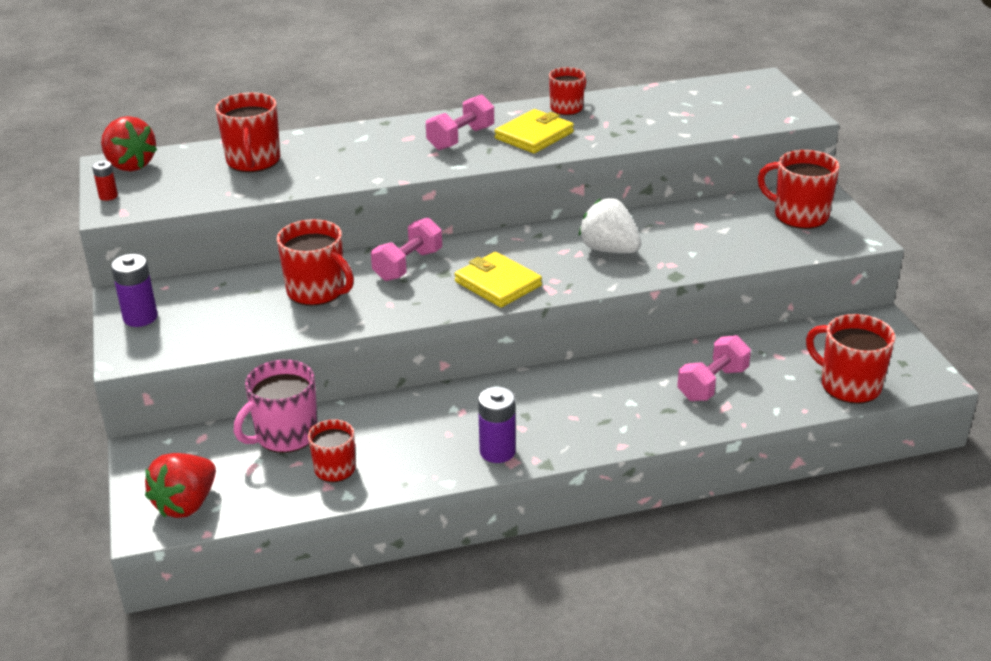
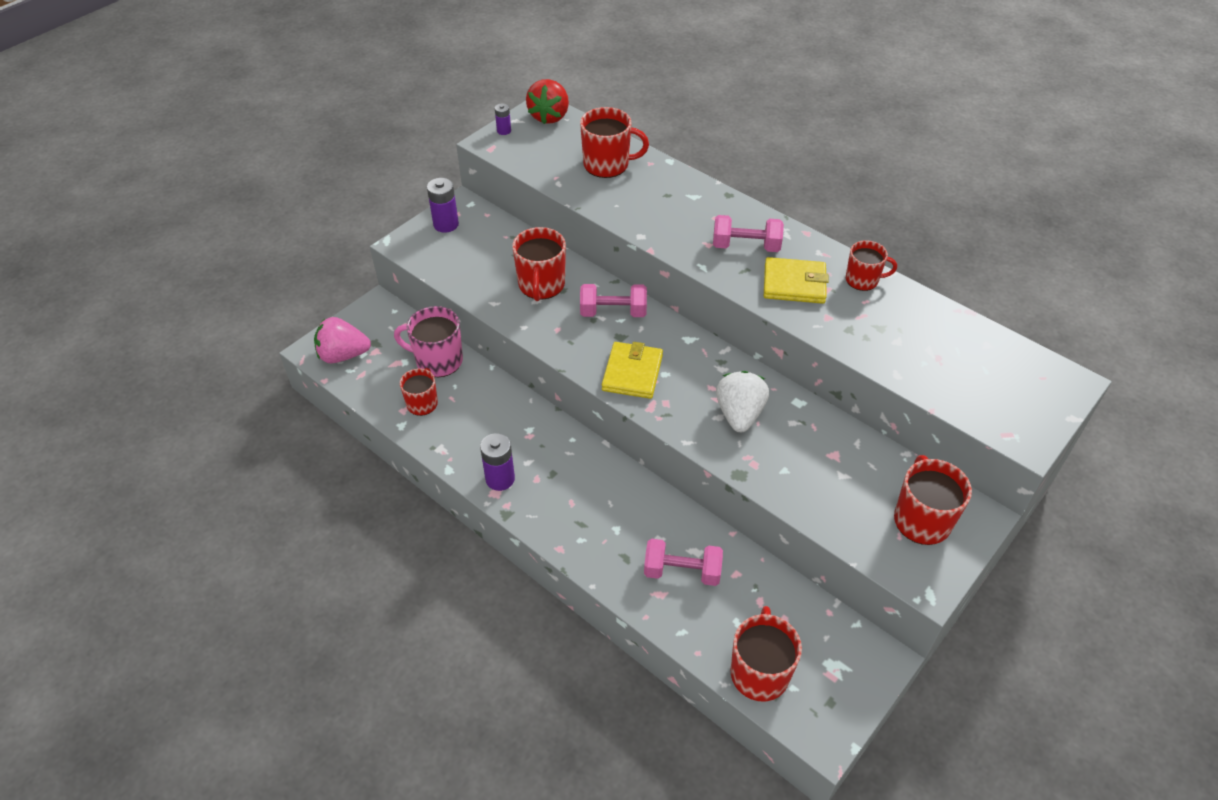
camera: 55 degrees right, 15 degrees up
red battery [92,161,118,201] -> purple battery [495,103,511,135]
red strawberry [145,453,216,518] -> pink strawberry [314,317,371,363]
red mug [215,92,280,172] -> red mug turned 135 degrees counterclockwise [580,107,649,178]

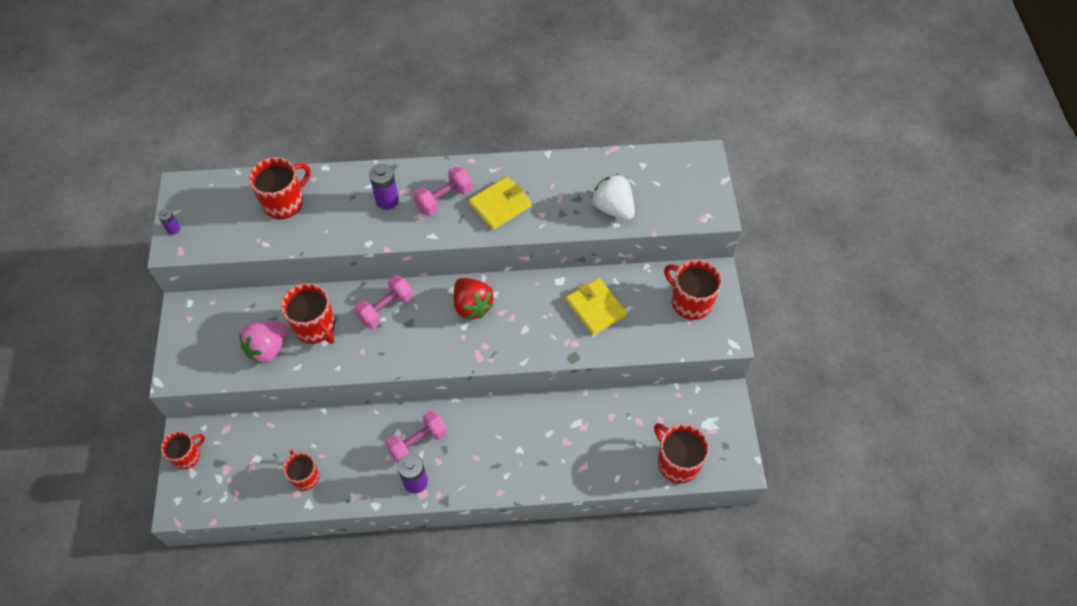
camera: 45 degrees left, 10 degrees up
pink strawberry [314,317,371,363] -> pink strawberry moved to [239,322,288,364]
pink mug [394,306,463,377] -> none
purple battery [427,178,459,233] -> purple battery moved to [369,164,399,210]
red strawberry [526,79,569,124] -> red strawberry moved to [453,278,494,320]
yellow wallet [602,342,663,399] -> yellow wallet moved to [566,278,627,335]
pink dumbbell [644,539,723,586] -> pink dumbbell moved to [385,411,447,463]
white strawberry [716,371,769,432] -> white strawberry moved to [591,174,635,220]
red mug [846,240,897,291] -> red mug moved to [161,431,205,469]

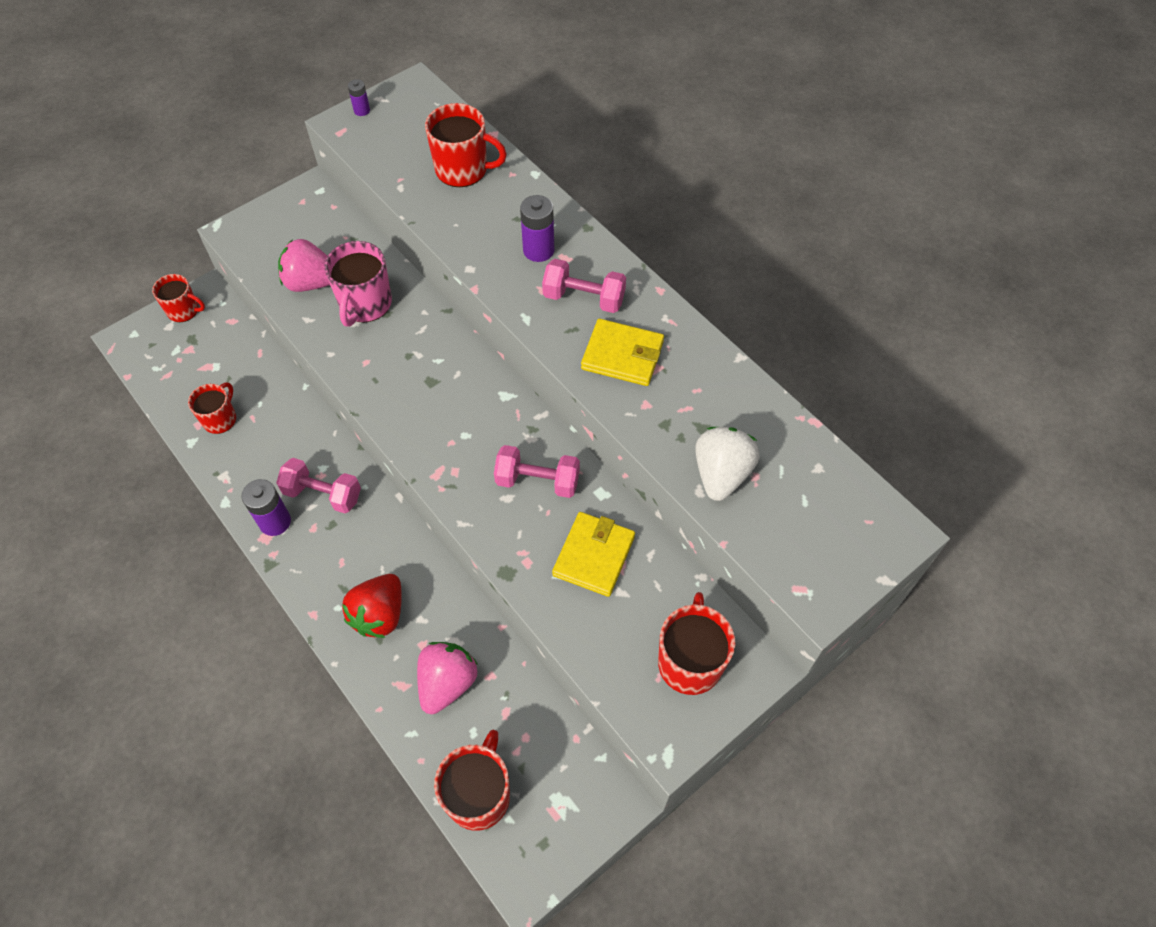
camera: 55 degrees right, 0 degrees up
red mug [281,283,335,344] -> pink mug [324,241,392,327]
pink dumbbell [354,275,413,329] -> pink dumbbell moved to [494,445,580,498]
red strawberry [453,278,494,320] -> red strawberry moved to [342,574,402,638]
none -> pink strawberry [417,642,478,714]

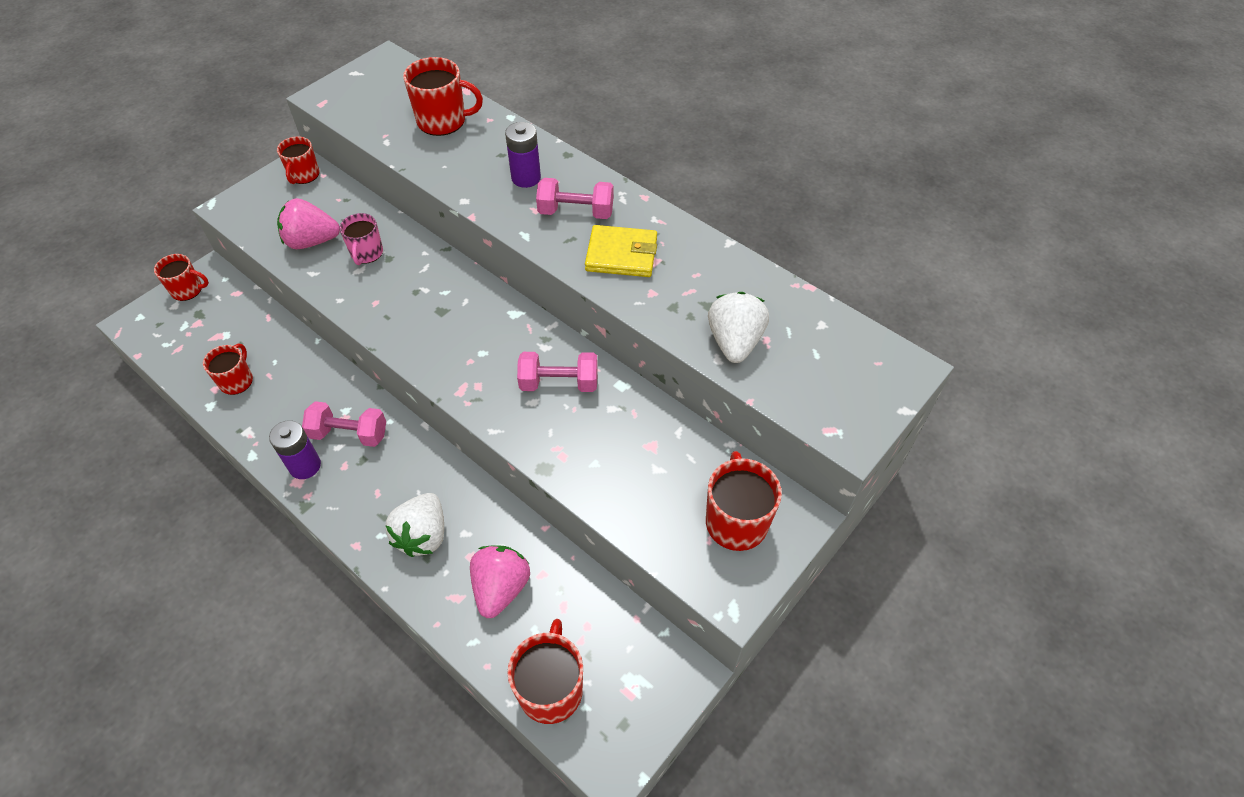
camera: 10 degrees left, 5 degrees down
pink mug [324,241,392,327] -> pink mug [339,213,383,265], size x0.65
red strawberry [342,574,402,638] -> white strawberry [385,493,444,557]
purple battery [348,79,370,116] -> none
yellow wallet [552,512,635,597] -> none
none -> red mug [277,136,320,184]

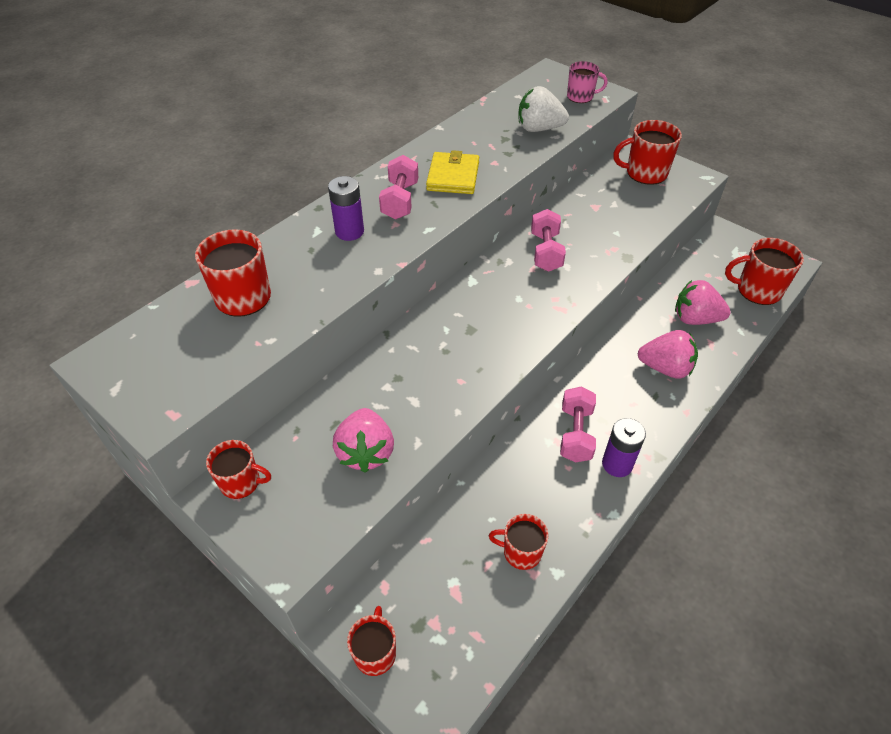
camera: 90 degrees left, 5 degrees down
pink mug [339,213,383,265] -> pink mug moved to [567,61,608,103]
white strawberry [385,493,444,557] -> pink strawberry [638,330,698,379]

